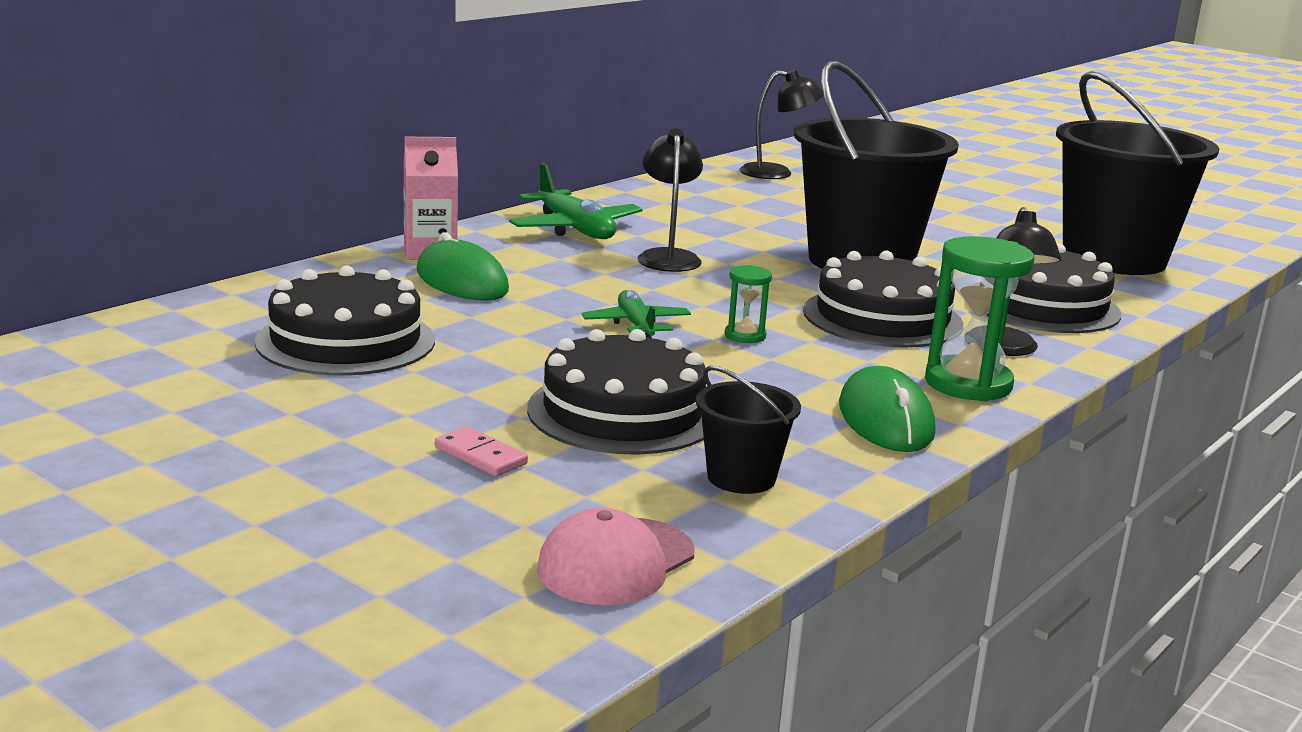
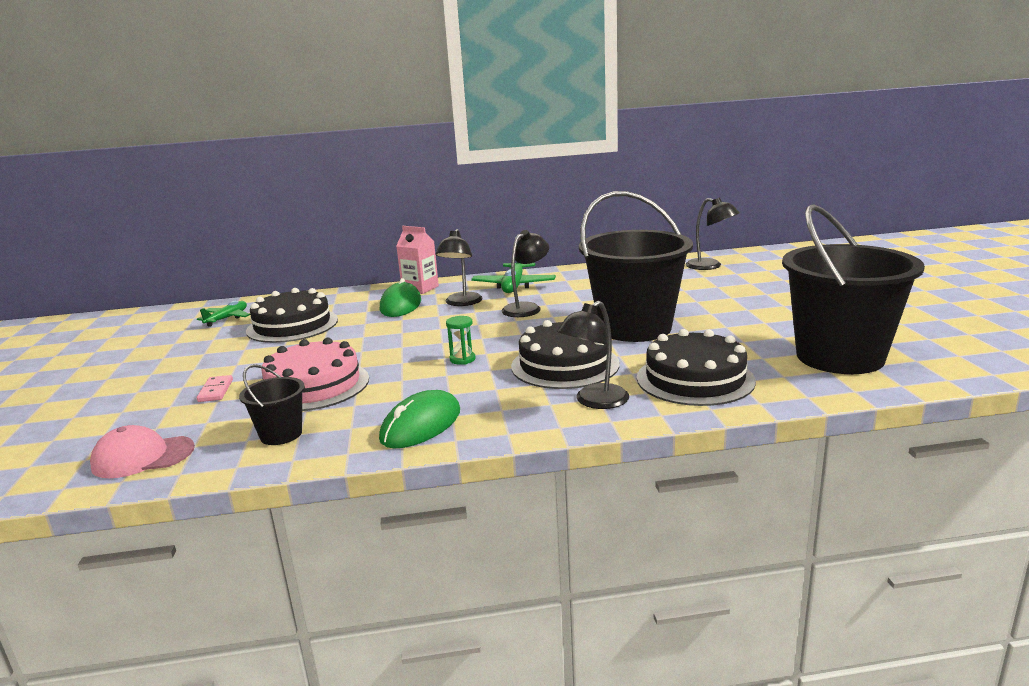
camera: 45 degrees right, 0 degrees up
black cake [527,329,707,455] -> pink cake [262,338,369,411]
green plane [582,290,691,338] -> green plane moved to [197,301,250,327]
green hourglass [925,236,1034,402] -> none
none -> black lamp [435,229,482,306]

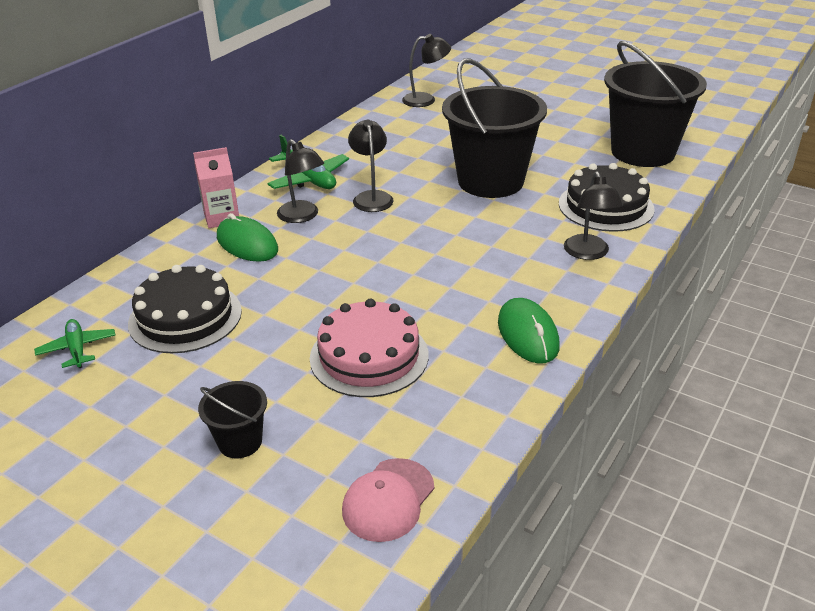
camera: 50 degrees left, 15 degrees up
pink domino [197,375,233,402] -> none
black bucket [239,364,305,445] -> black bucket moved to [198,381,267,458]
green hourglass [446,316,476,365] -> none
black cake [511,320,620,389] -> none

